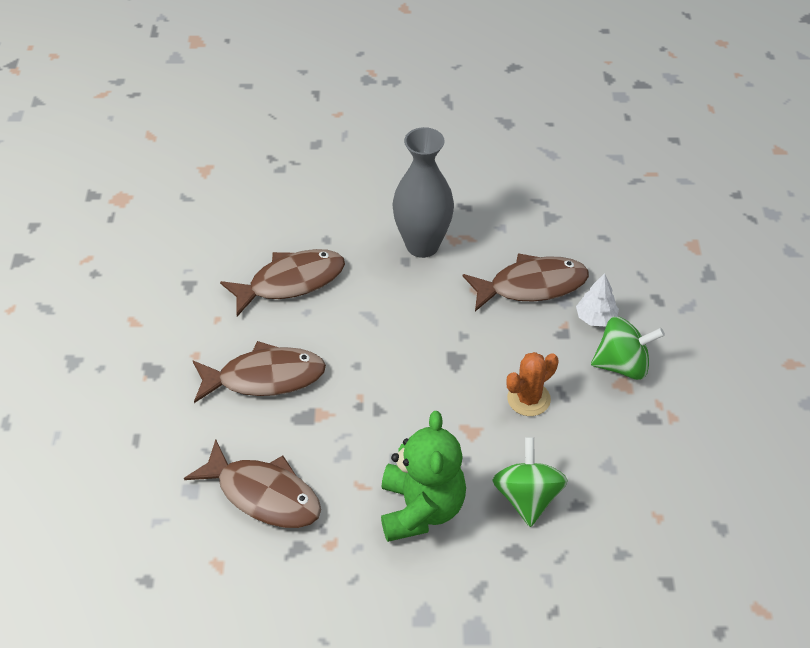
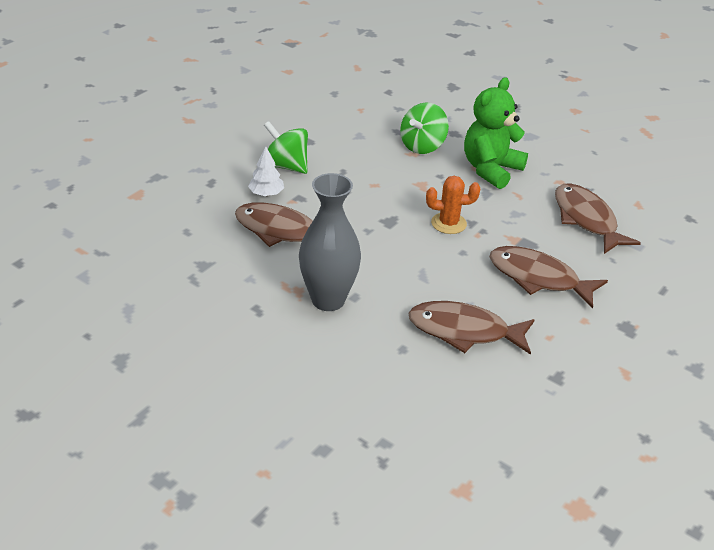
camera: 145 degrees left, 10 degrees down
orange cactus [506,352,559,416] -> orange cactus moved to [426,176,480,234]

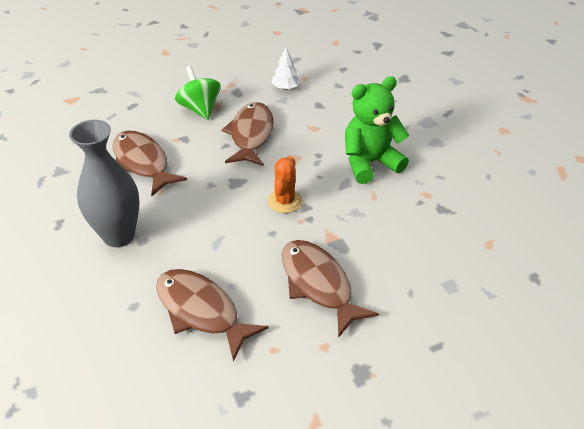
camera: 30 degrees right, 5 degrees up
white tree [248,146,284,196] -> white tree moved to [272,48,301,90]
green spinning top [400,103,449,154] -> none
orange cactus [426,176,480,234] -> orange cactus turned 75 degrees clockwise [268,156,302,213]
brown fish [555,184,641,254] -> brown fish moved to [221,102,274,166]

